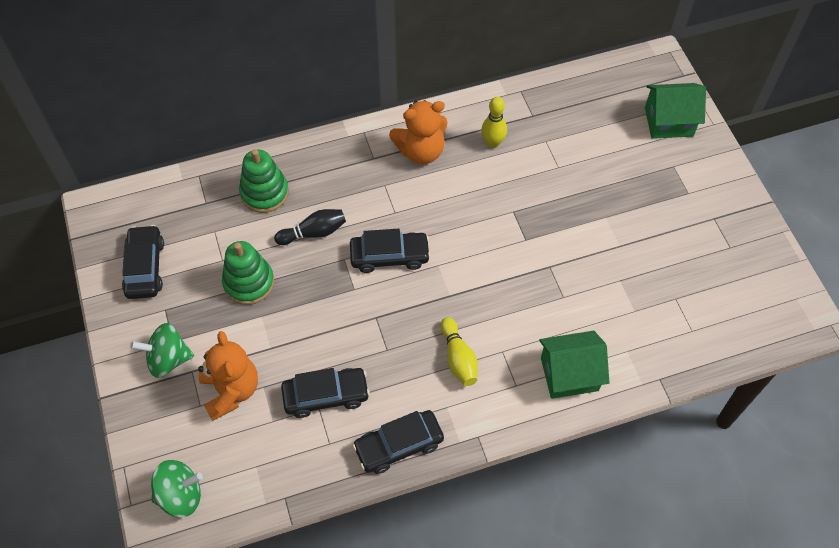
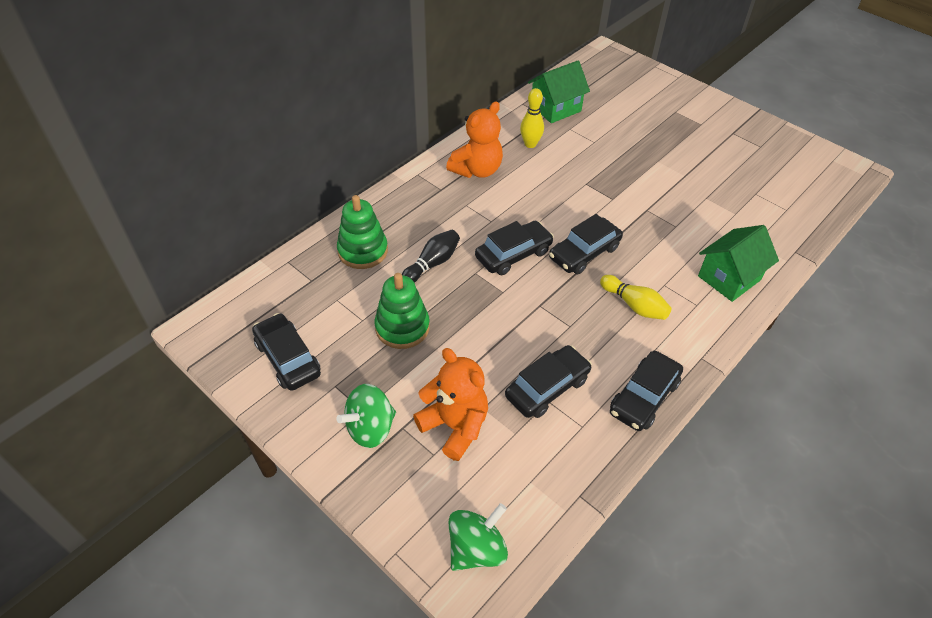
camera: 30 degrees left, 10 degrees down
green house [645,83,706,139] -> green house moved to [528,60,590,123]
none -> black car [549,214,623,274]

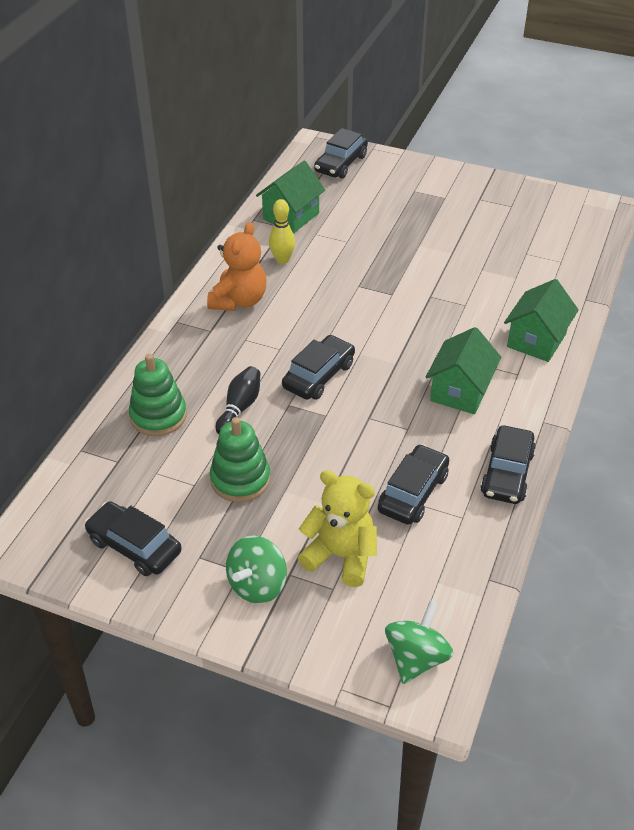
camera: 20 degrees left, 5 degrees down
orange teddy bear [413,348,488,461] -> yellow teddy bear [298,470,377,587]
black car [549,214,623,274] -> black car moved to [314,128,368,178]
yellow bowling pin [600,275,672,320] -> green house [426,327,501,414]

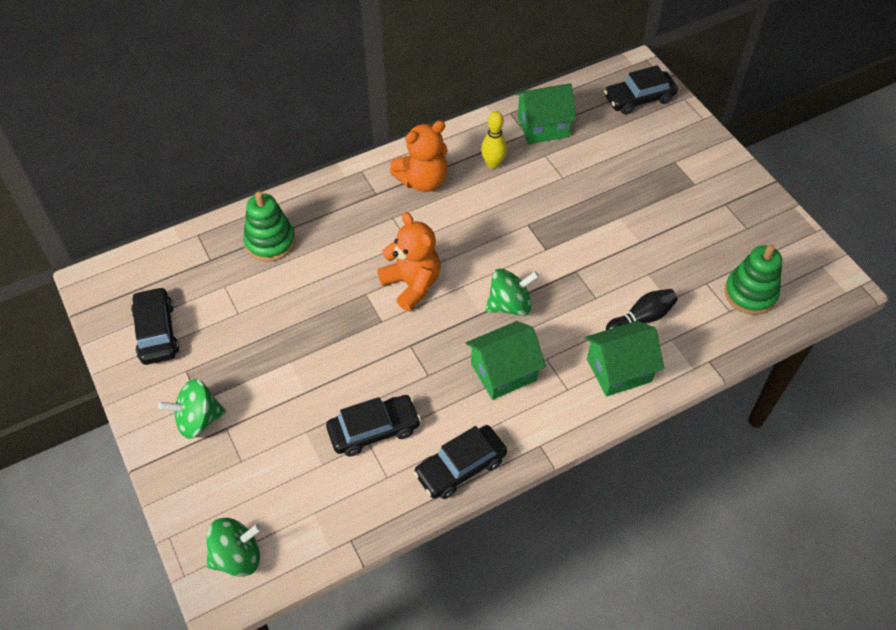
camera: 40 degrees right, 10 degrees up
green stacking toy [210,417,270,502] -> green stacking toy moved to [724,245,782,315]
black bowling pin [215,366,260,434] -> black bowling pin moved to [606,289,678,330]
black car [282,335,355,400] -> orange teddy bear [377,212,441,311]
yellow teddy bear [298,470,377,587] -> none
none -> green spinning top [485,269,539,316]

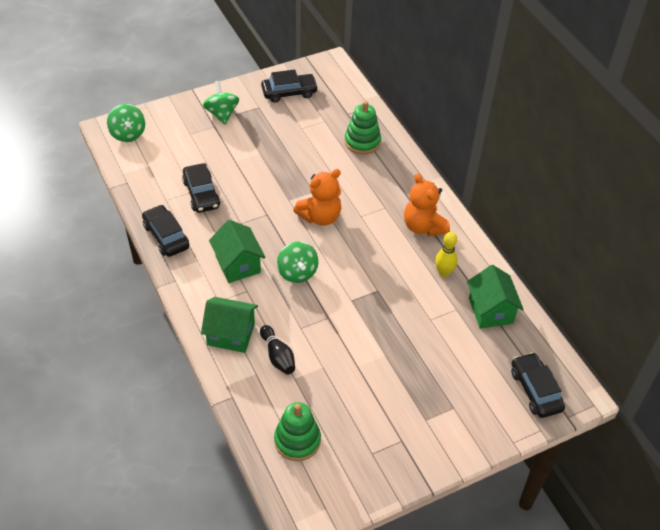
camera: 90 degrees right, 5 degrees down
green house [585,321,664,397] -> green house turned 60 degrees counterclockwise [201,297,258,353]

